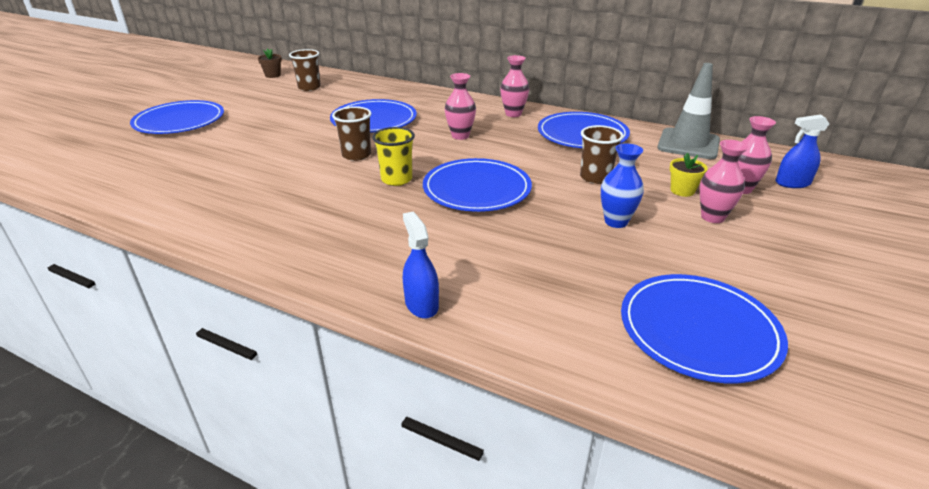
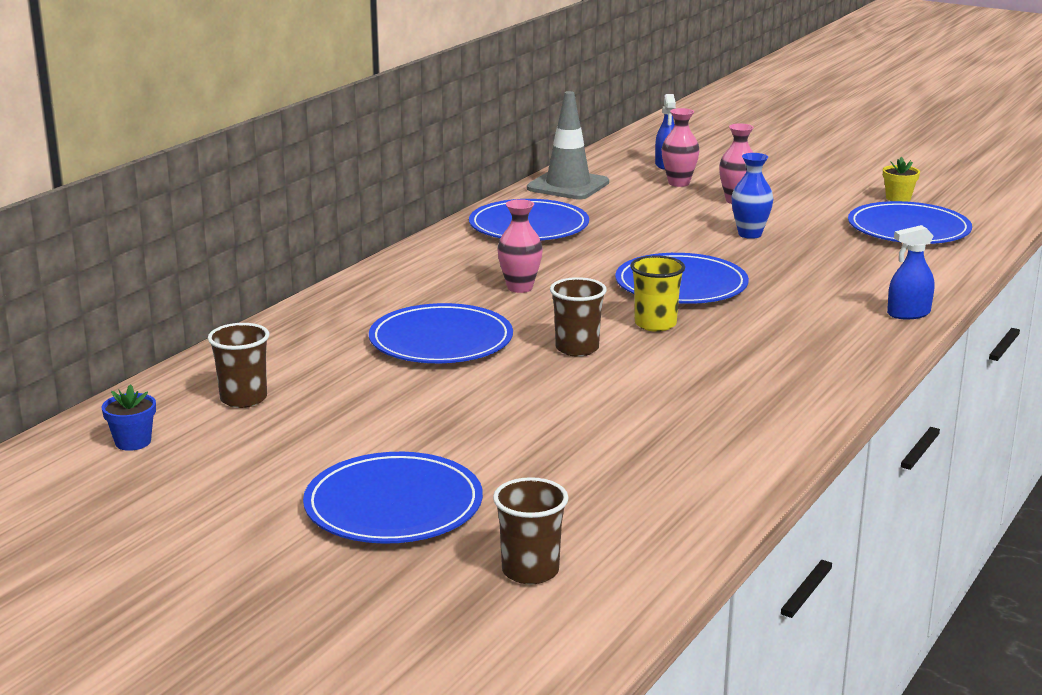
camera: 85 degrees left, 10 degrees down
brown flower pot [258,48,282,78] -> blue flower pot [102,384,156,451]
pink vase [500,55,529,117] -> none
brown cup [580,125,624,184] -> brown cup moved to [493,477,569,584]
yellow flower pot [670,153,708,197] -> yellow flower pot moved to [883,157,920,202]

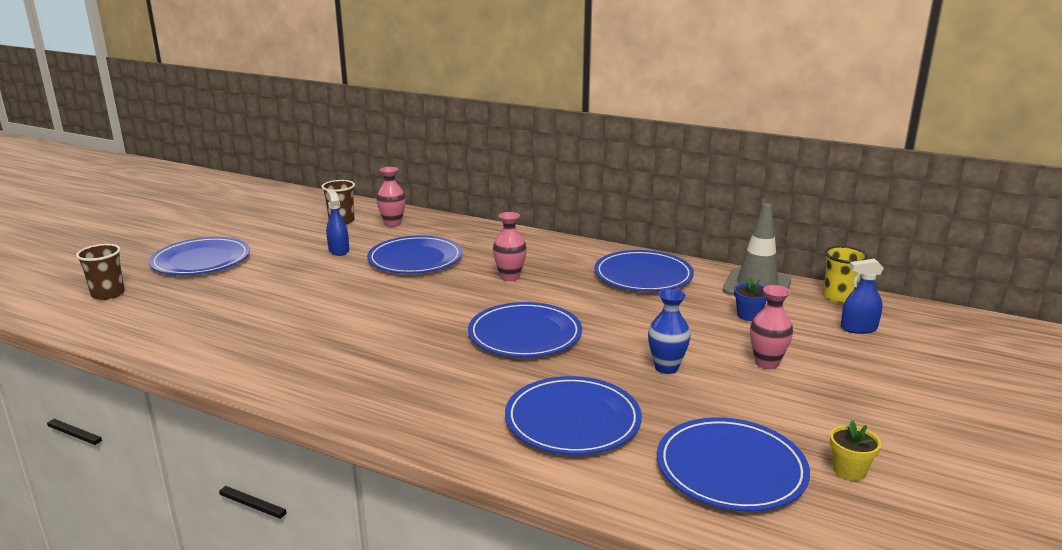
camera: 85 degrees right, 0 degrees up
blue flower pot [102,384,156,451] -> blue flower pot moved to [734,278,768,321]
brown cup [550,277,607,356] -> none
yellow cup [630,255,685,332] -> yellow cup moved to [823,246,868,303]
pink vase [661,108,700,187] -> pink vase moved to [376,167,406,227]
blue spray bottle [887,225,934,319] -> blue spray bottle moved to [326,190,349,256]
none -> blue plate [505,376,642,455]

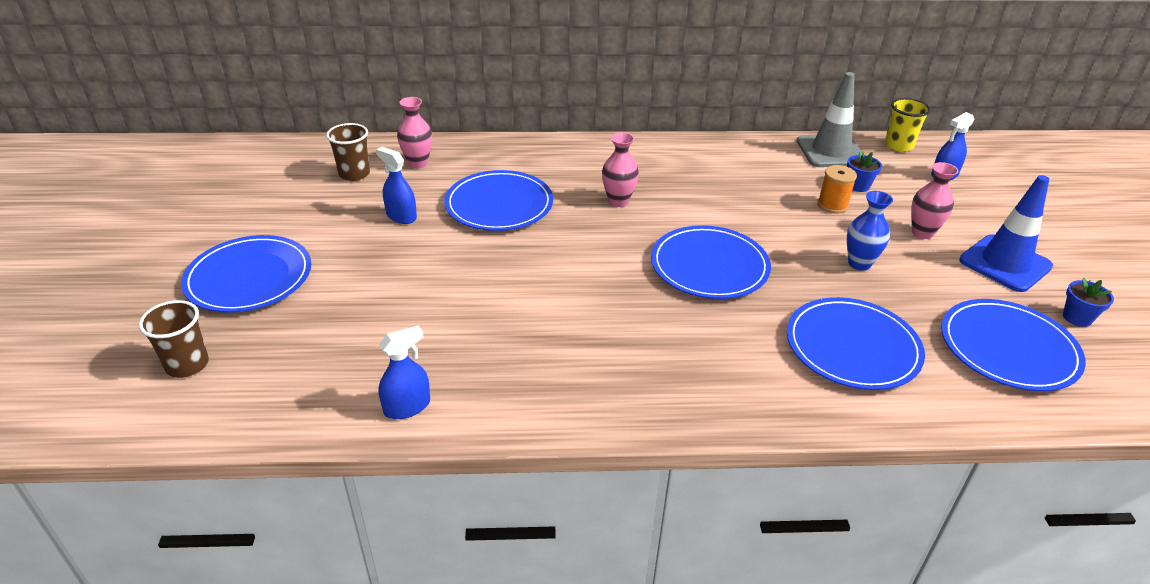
camera: 30 degrees left, 15 degrees up
blue plate [594,250,694,291] -> none
yellow flower pot [830,420,881,481] -> blue flower pot [1063,278,1114,327]
none -> blue spray bottle [378,325,430,419]
none -> orange spool [817,165,857,214]
none -> blue traffic cone [959,175,1053,292]

